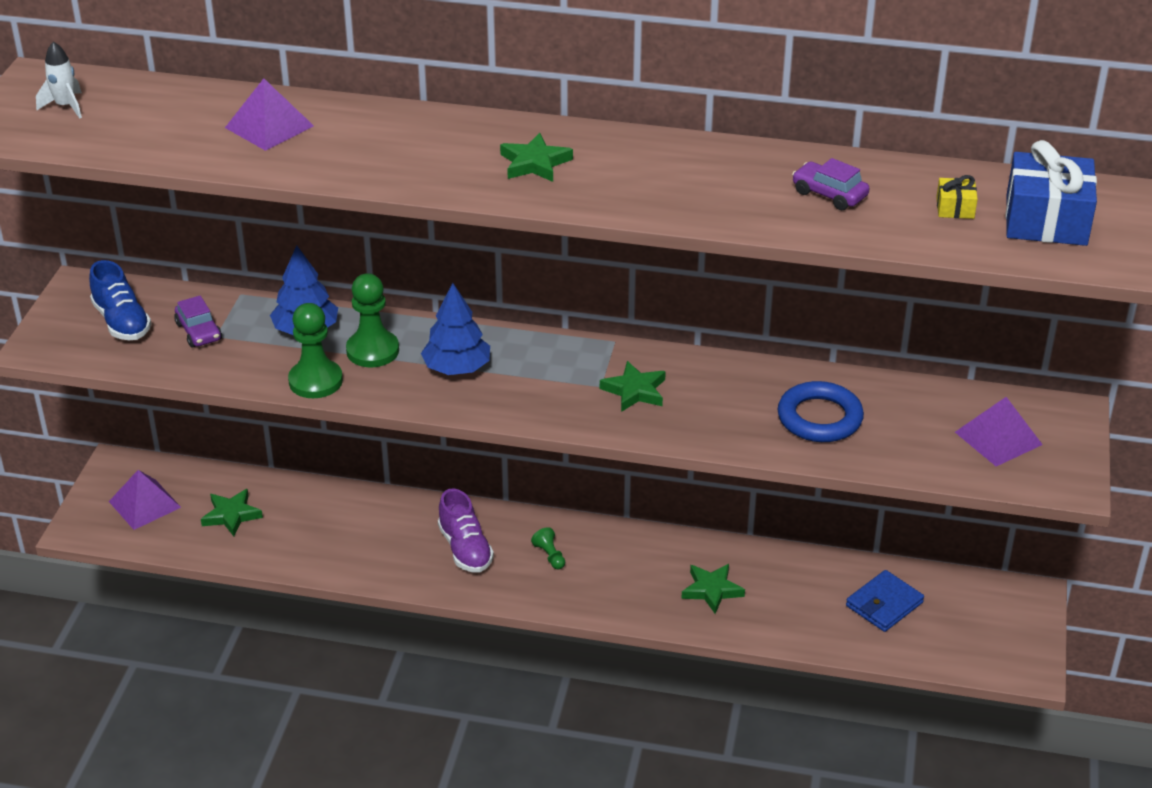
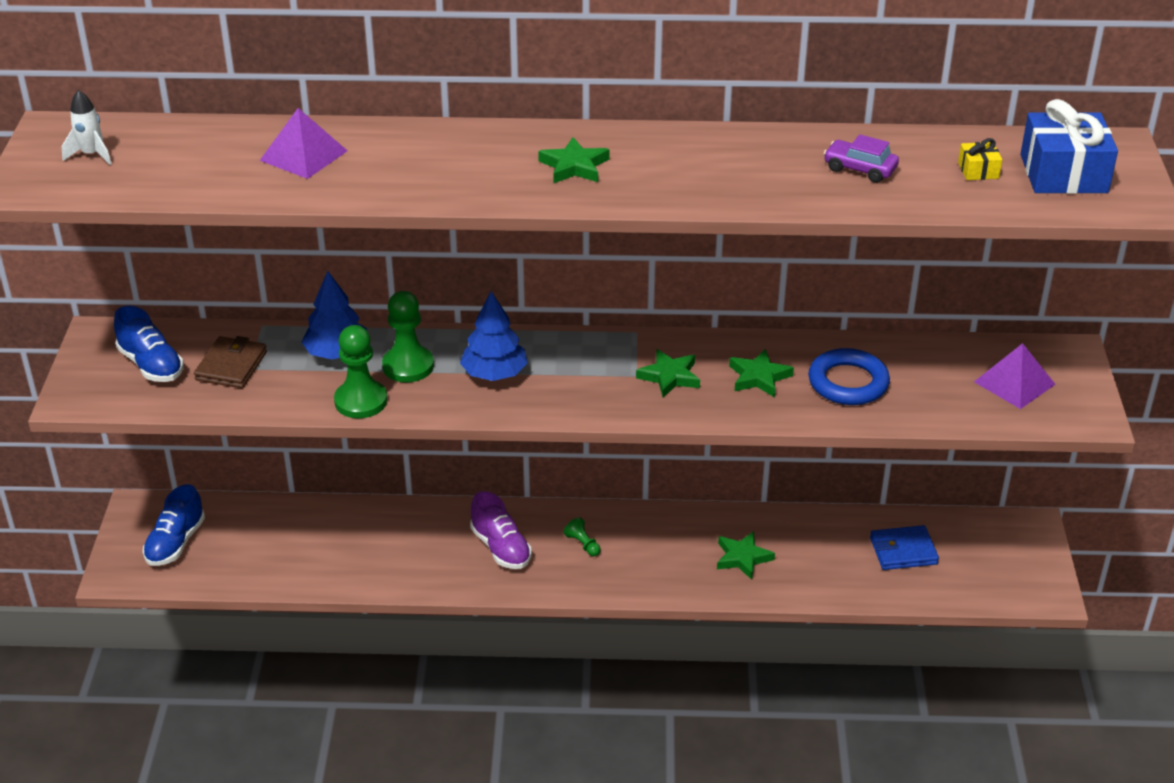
camera: 10 degrees left, 0 degrees up
purple pyramid [109,470,181,530] -> blue shoe [143,484,205,566]
purple car [174,296,222,348] -> brown wallet [194,336,267,388]
green star [201,489,263,536] -> green star moved to [729,349,794,398]
blue wallet [846,570,924,632] -> blue wallet turned 45 degrees clockwise [870,525,939,570]

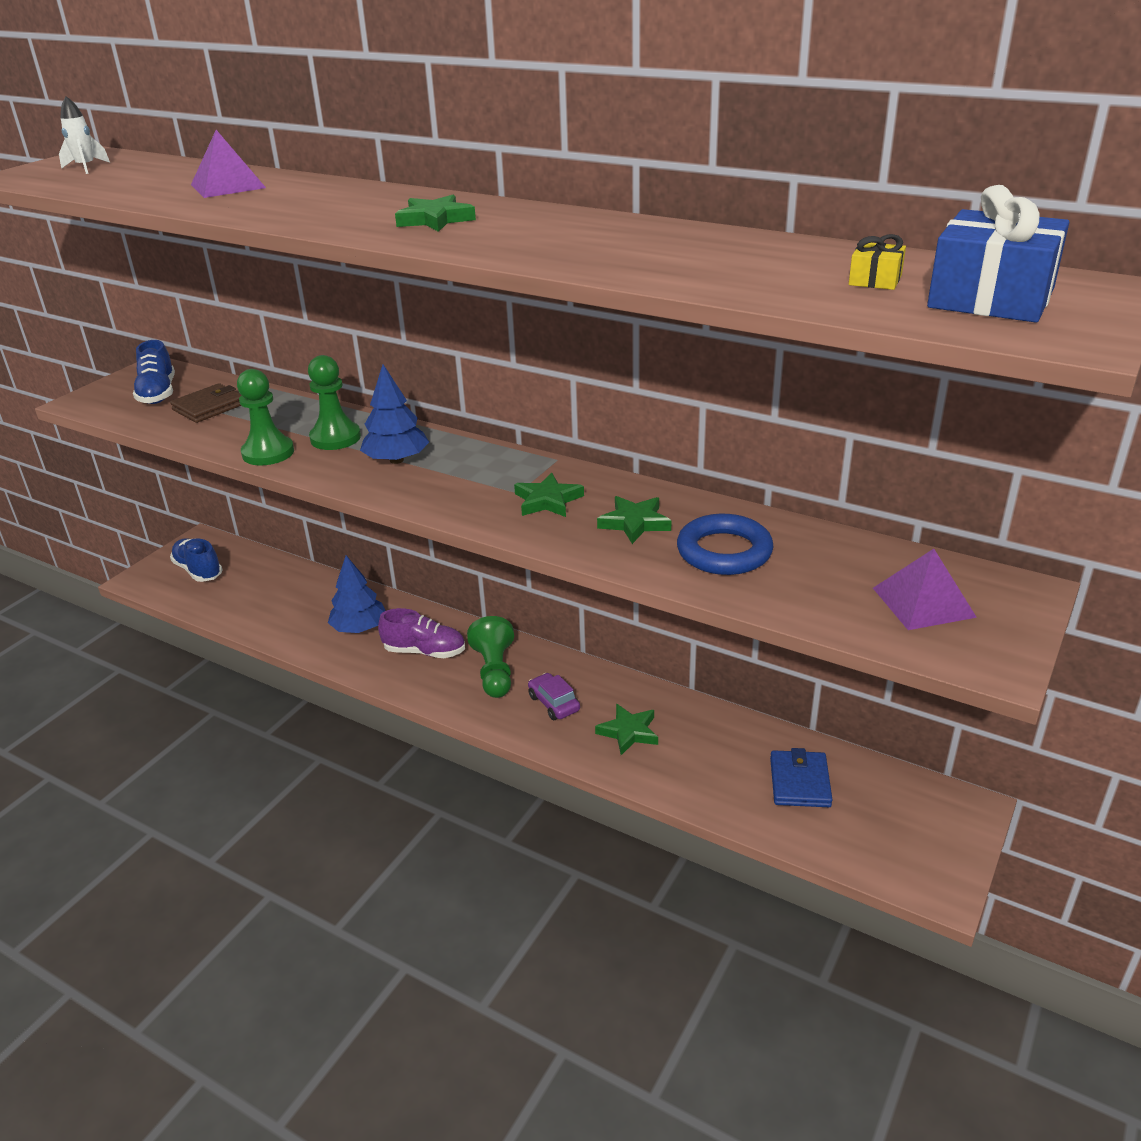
camera: 30 degrees right, 5 degrees down
blue shoe [143,484,205,566] -> blue shoe turned 90 degrees clockwise [170,538,223,582]
blue tree [301,271,367,360] -> blue tree moved to [328,555,386,633]
purple shoe [470,491,532,569] -> purple shoe turned 75 degrees counterclockwise [378,608,465,658]
green pawn [564,517,601,556] -> green pawn [467,616,514,698], size x1.99
purple car [824,134,899,183] -> purple car moved to [528,673,580,720]
blue wallet [870,525,939,570] -> blue wallet turned 75 degrees clockwise [770,748,833,807]

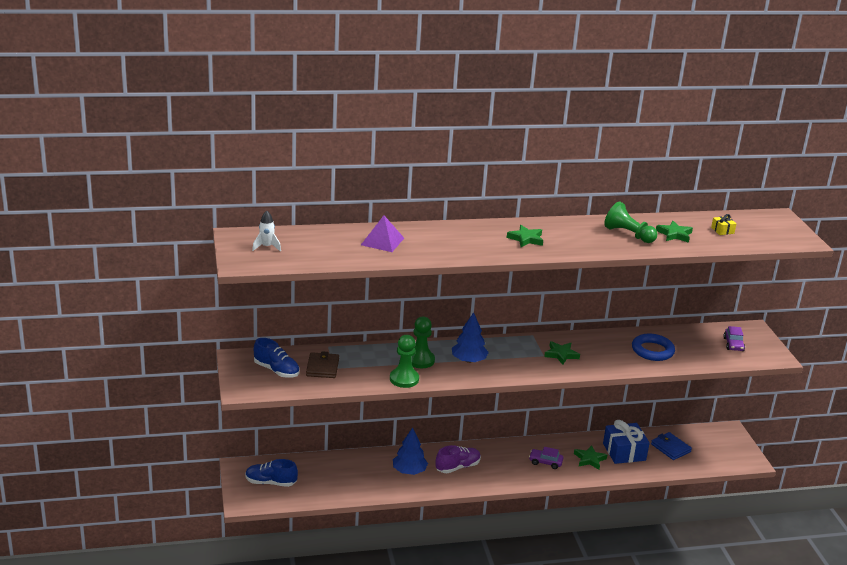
camera: 45 degrees left, 5 degrees down
green pawn [467,616,514,698] -> green pawn moved to [604,201,657,243]
green star [597,496,671,544] -> green star moved to [656,221,693,243]
purple pyramid [873,549,977,630] -> purple car [723,326,745,351]
blue gift [927,185,1069,323] -> blue gift moved to [603,420,650,464]

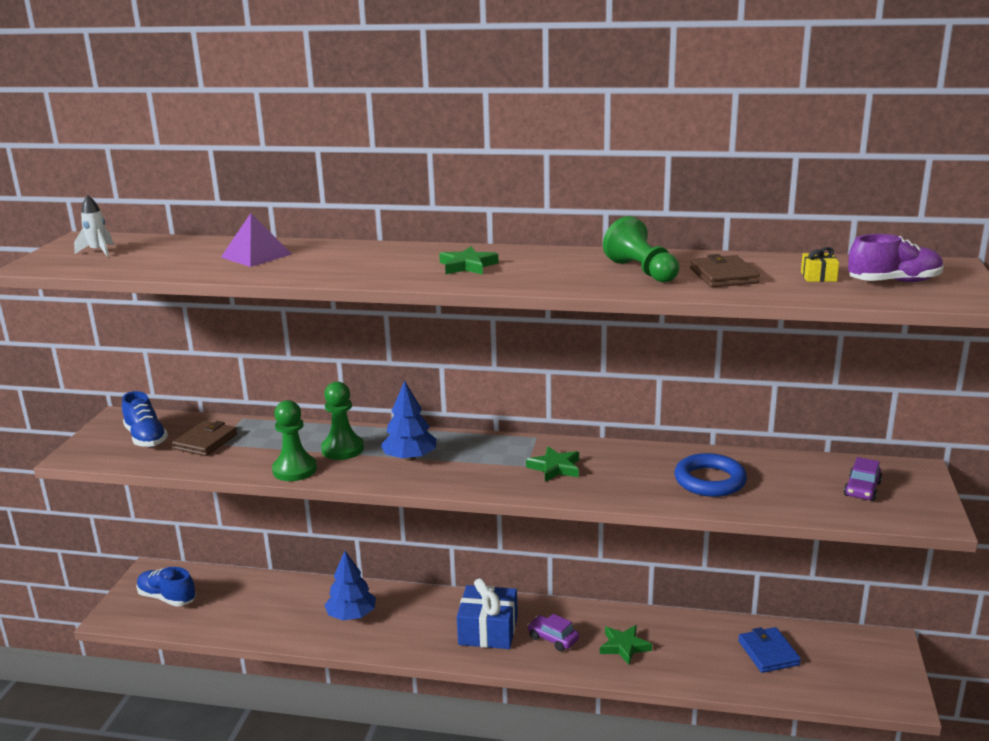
camera: 25 degrees right, 5 degrees down
purple shoe [436,445,481,473] -> purple shoe moved to [848,234,944,282]
blue gift [603,420,650,464] -> blue gift moved to [457,578,518,649]
green star [656,221,693,243] -> brown wallet [690,254,760,287]

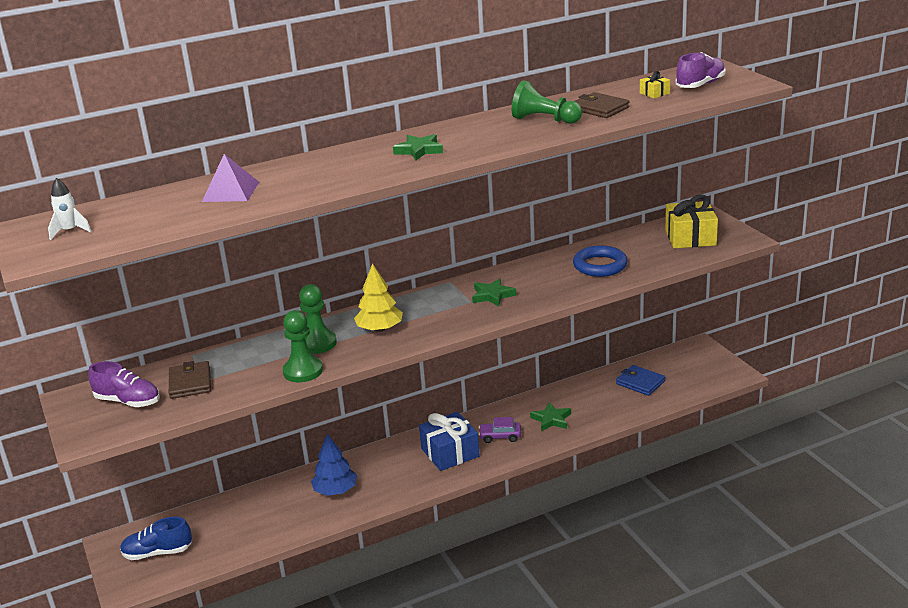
camera: 35 degrees left, 5 degrees up
blue shoe [122,391,168,447] -> purple shoe [88,361,160,407]
blue tree [380,381,437,461] -> yellow tree [354,263,403,332]
purple car [844,457,882,501] -> yellow gift [665,195,718,248]

